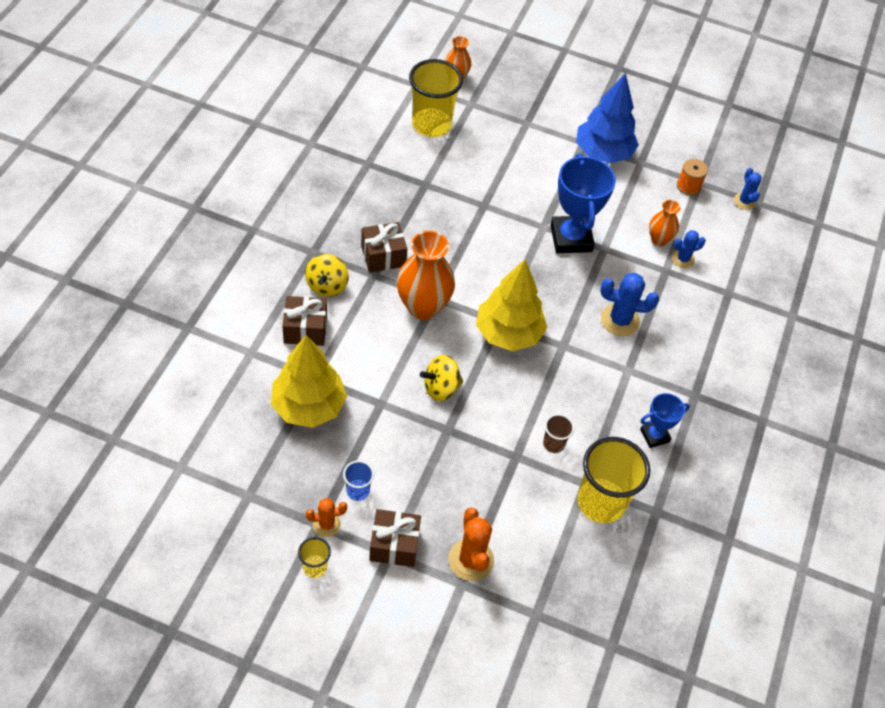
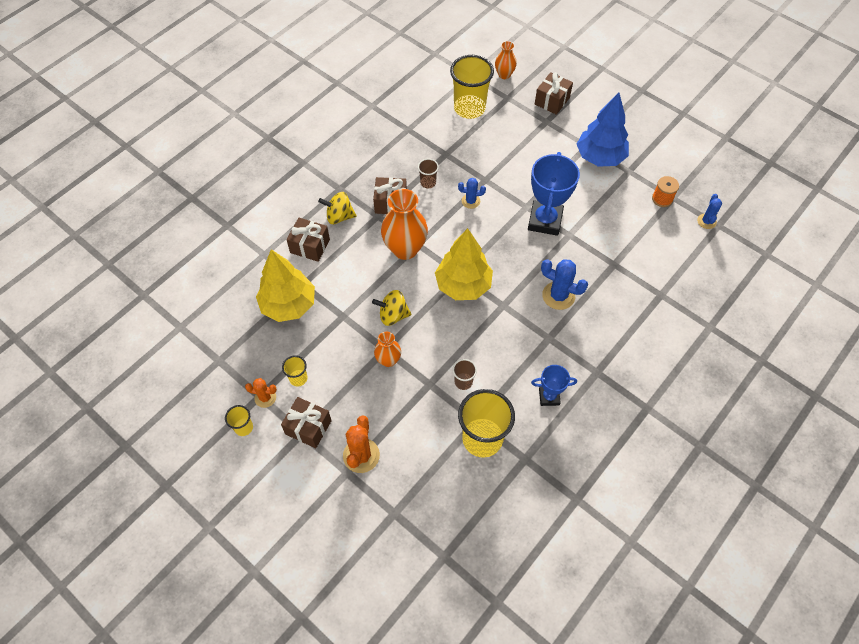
camera: 25 degrees right, 5 degrees up
yellow spinning top [305,254,349,297] -> yellow spinning top turned 60 degrees clockwise [318,192,356,224]
blue cup [343,460,374,501] -> yellow cup [282,355,308,386]
orange vase [649,200,681,246] -> orange vase moved to [374,332,401,367]
blue cactus [672,230,706,268] -> blue cactus moved to [458,178,486,209]
none -> brown cup [418,159,439,188]
none -> brown gift [535,72,573,115]

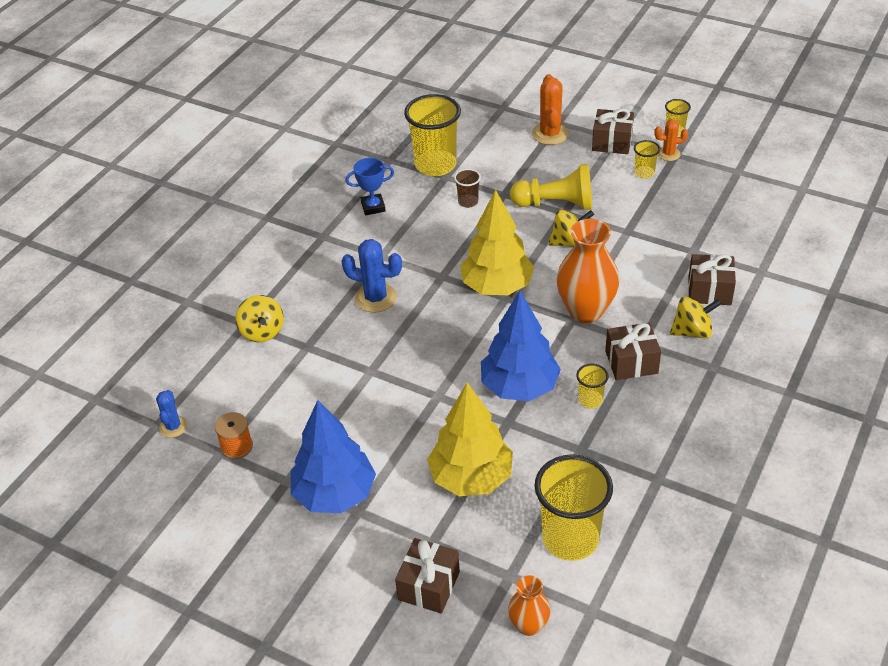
camera: 170 degrees right, 15 degrees down
yellow tree [256,249,315,322] -> yellow tree moved to [427,383,513,496]
orange vase [374,332,401,367] -> yellow pawn [510,164,592,210]
brown cup [418,159,439,188] -> yellow cup [576,364,609,408]
blue cactus [458,178,486,209] -> blue tree [481,291,561,401]
blue trophy [528,152,580,236] -> none
none -> yellow spinning top [236,295,284,342]

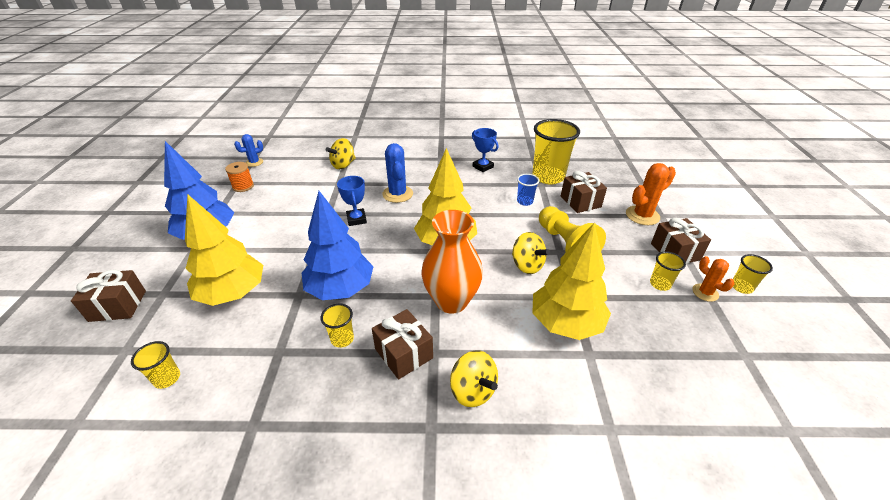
camera: 60 degrees right, 5 degrees down
brown cup [454,169,481,208] -> blue cup [517,174,539,206]
orange vase [508,575,550,636] -> none
yellow cup [535,454,613,561] -> yellow cup [131,341,180,389], size x0.47
brown gift [688,254,736,305] -> brown gift moved to [561,171,607,213]
none -> blue trophy [337,176,367,226]
none -> yellow tree [532,223,611,340]

